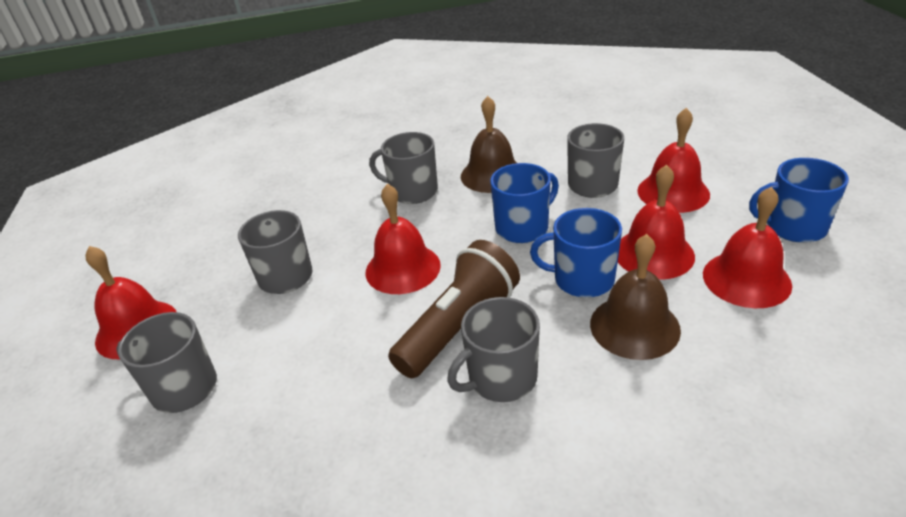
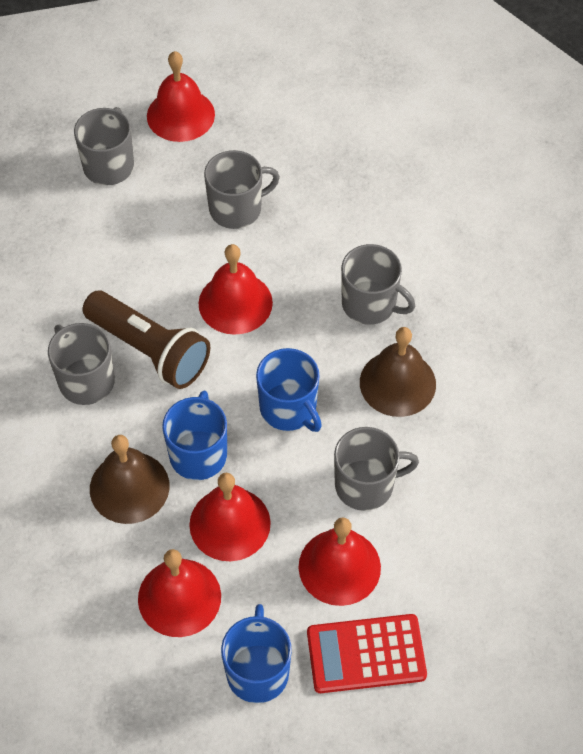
camera: 85 degrees right, 20 degrees up
grey mug [369,132,438,204] -> grey mug turned 105 degrees clockwise [341,244,416,325]
none -> red calculator [307,614,427,693]

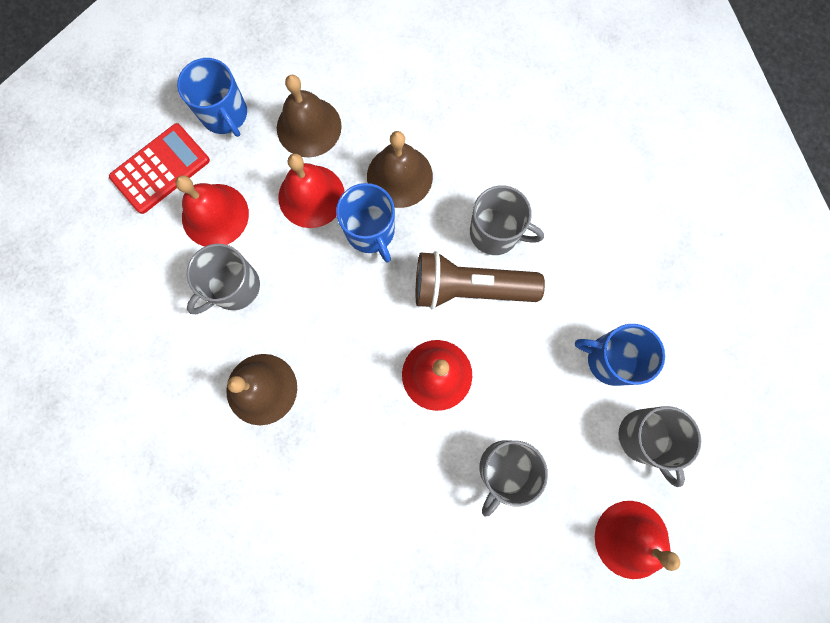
camera: 145 degrees right, 20 degrees up
red bell [138,549,221,637] -> brown bell [277,75,342,157]
blue mug [256,348,322,432] -> blue mug moved to [575,324,665,386]
grey mug [341,244,416,325] -> none

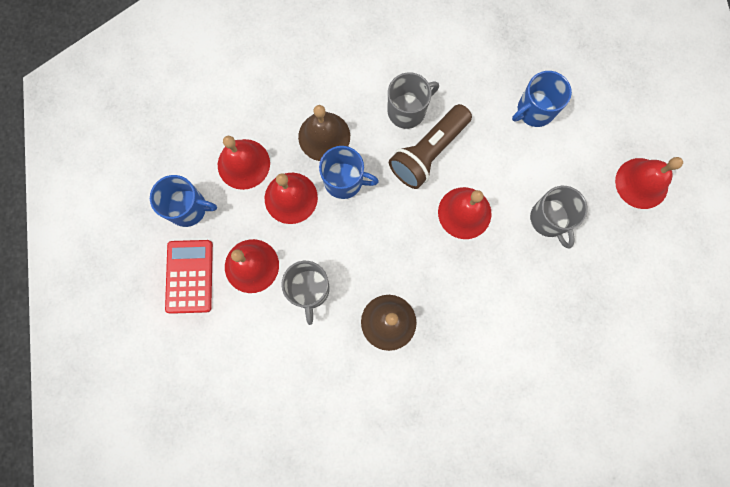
camera: 50 degrees left, 0 degrees up
brown bell [277,75,342,157] -> red bell [218,136,270,190]
grey mug [618,406,701,487] -> none

